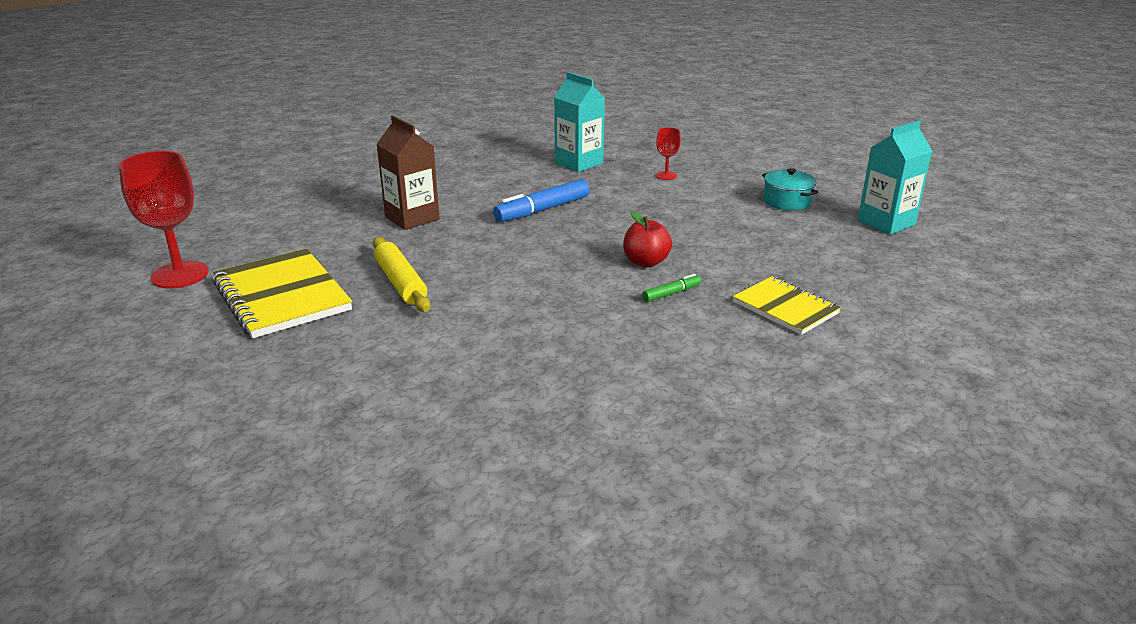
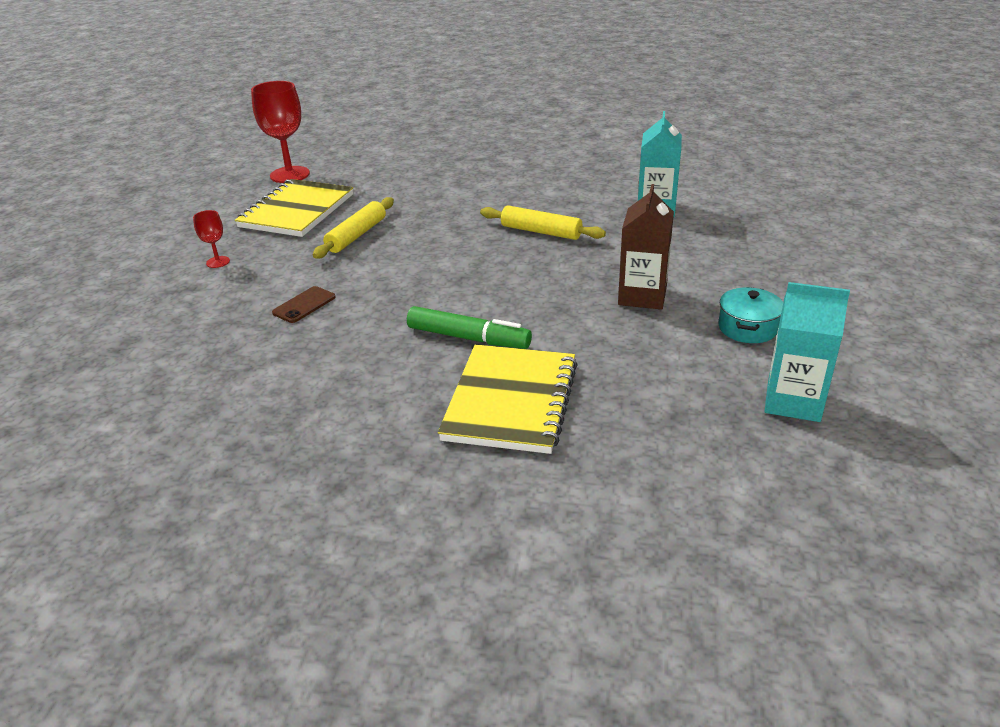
camera: 55 degrees right, 5 degrees up
brown carton [376,115,440,230] -> brown carton moved to [618,184,674,310]
blue marker [493,179,590,222] -> yellow rolling pin [480,205,606,240]
red apple [623,211,672,267] -> none
green marker [642,274,701,302] -> green marker [407,306,532,349], size x1.93
red goblet [656,127,681,180] -> red goblet moved to [193,210,230,268]
yellow notebook [733,276,841,335] -> yellow notebook [438,344,578,454], size x1.60
none -> brown phone [272,286,336,323]

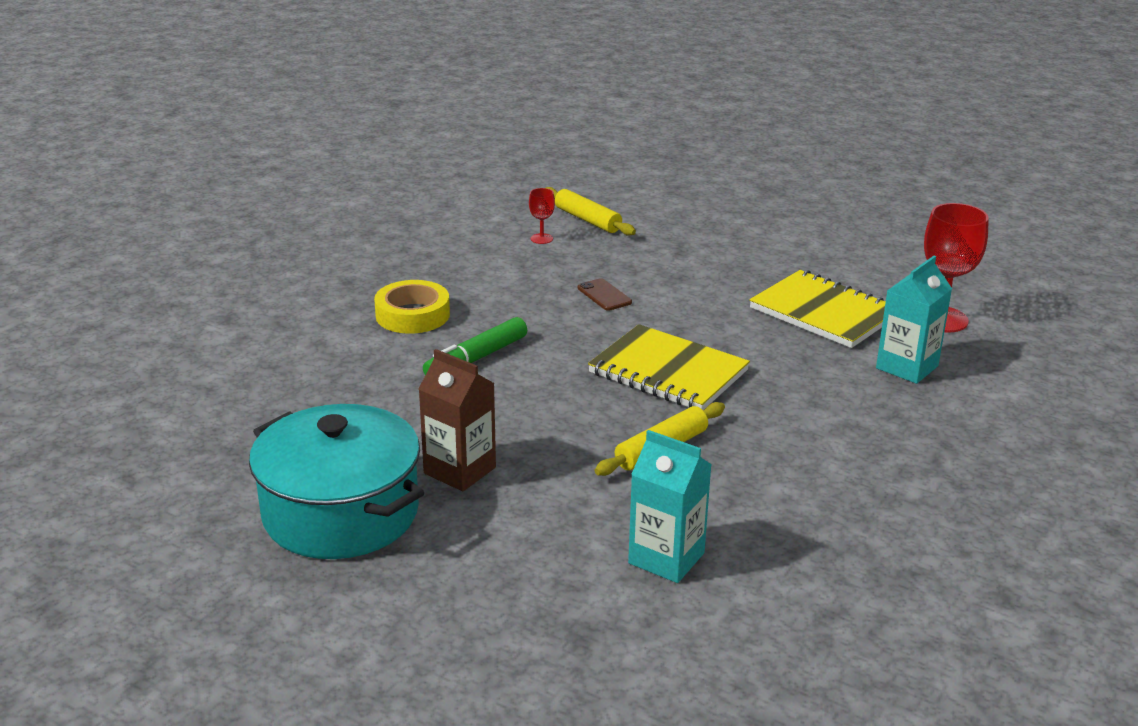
camera: 110 degrees right, 5 degrees down
red goblet [193,210,230,268] -> red goblet moved to [529,188,555,244]
yellow rolling pin [313,197,394,258] -> yellow rolling pin moved to [546,187,636,236]
yellow notebook [438,344,578,454] -> yellow notebook moved to [588,324,750,410]
turquoise pot [718,287,783,343] -> turquoise pot [249,404,424,559], size x2.29
turquoise carton [765,282,850,422] -> turquoise carton moved to [876,256,952,384]
none -> yellow tape [374,280,450,334]

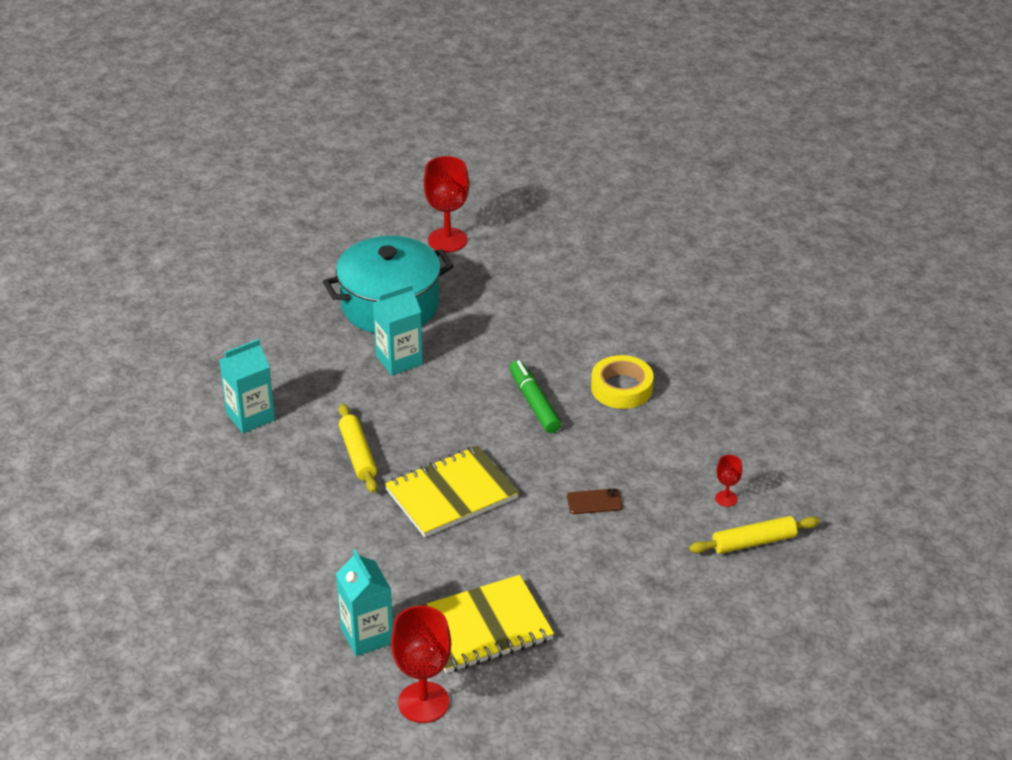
camera: 115 degrees right, 10 degrees up
brown carton [419,349,496,491] -> turquoise carton [373,284,423,375]
none -> red goblet [423,156,469,252]

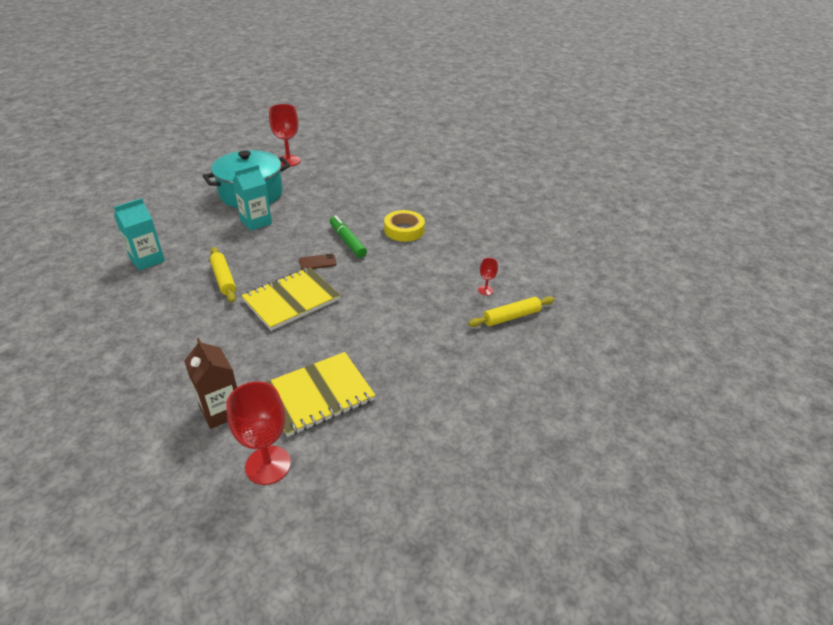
camera: 10 degrees left, 0 degrees up
turquoise carton [336,549,393,656] -> brown carton [184,338,237,429]
brown phone [567,488,623,514] -> brown phone moved to [299,254,337,269]

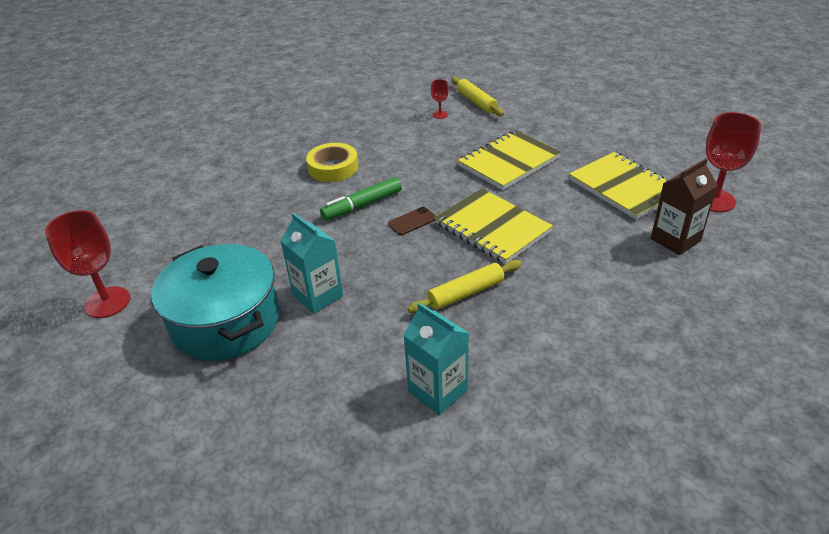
camera: 90 degrees left, 0 degrees up
brown phone [299,254,337,269] -> brown phone turned 75 degrees clockwise [388,207,436,235]
none -> yellow notebook [458,130,561,190]

